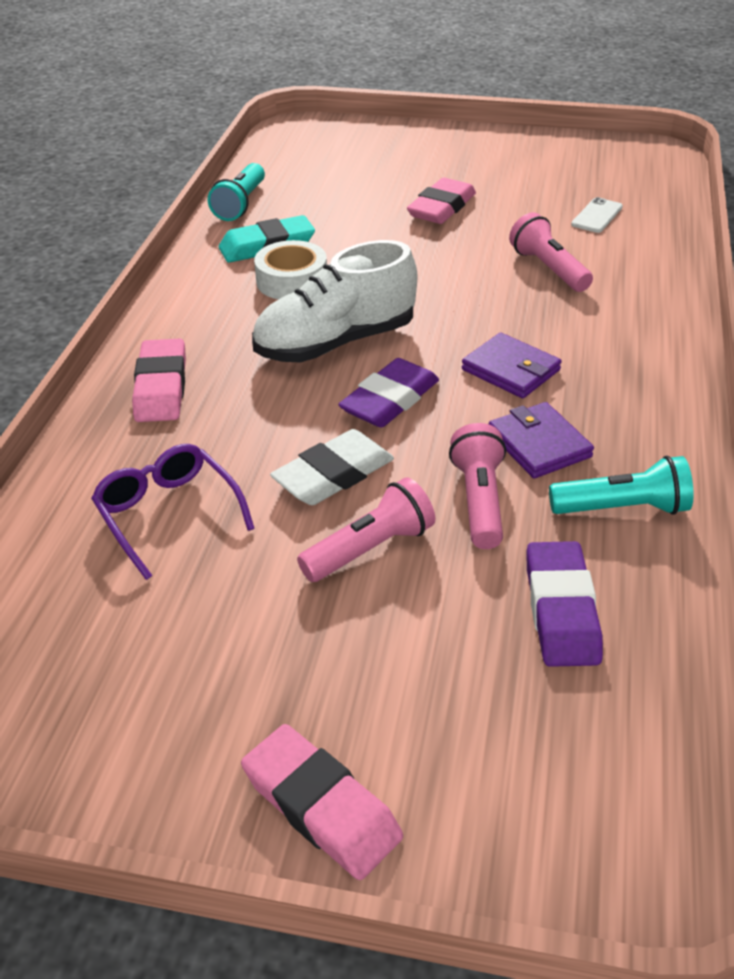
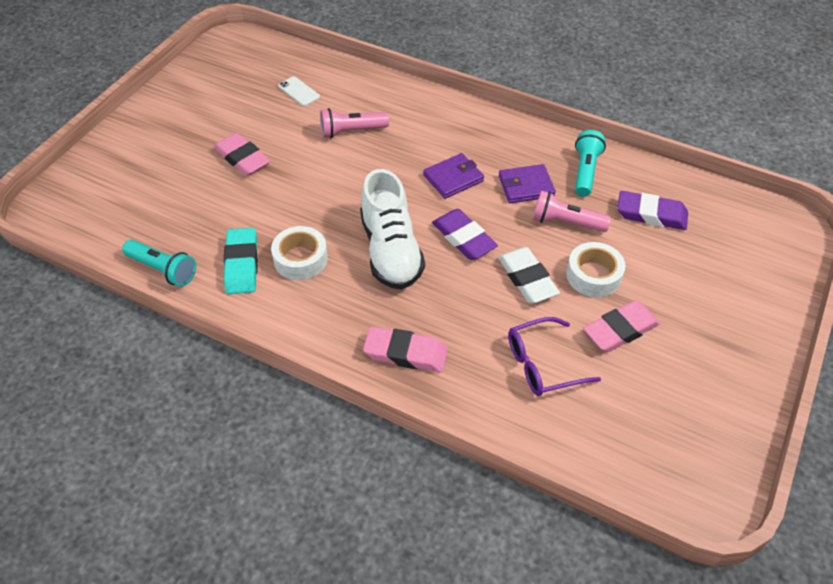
camera: 75 degrees left, 10 degrees up
pink eraser [241,724,403,880] -> pink eraser moved to [583,300,660,352]
pink flashlight [297,477,435,582] -> white tape [566,242,625,297]

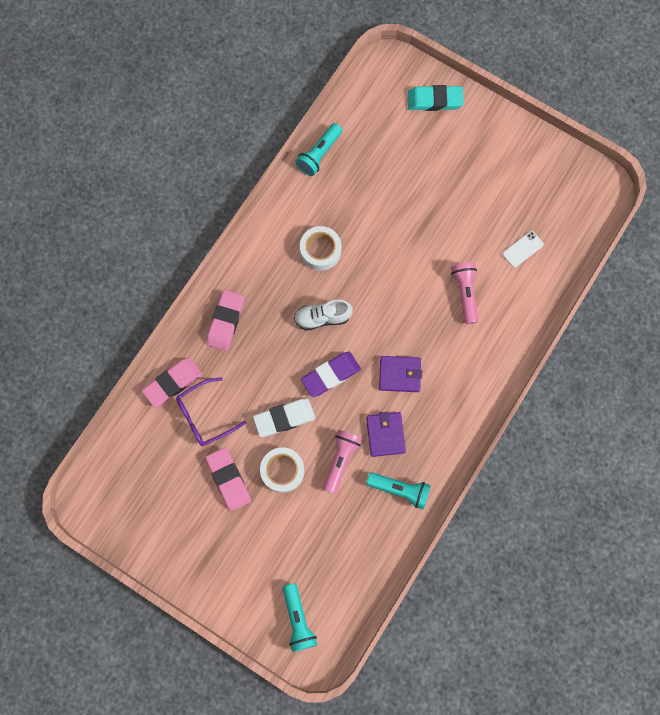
camera: 95 degrees right, 25 degrees up
pink eraser [214,133,271,176] -> pink eraser moved to [142,358,202,407]
turquoise eraser [224,228,258,294] -> turquoise eraser moved to [408,85,464,111]
white shoe [360,169,425,289] -> white shoe [294,300,353,331], size x0.61
purple wallet [423,153,484,199] -> purple wallet turned 60 degrees counterclockwise [379,356,422,392]
purple glasses [508,317,601,396] -> purple glasses turned 105 degrees counterclockwise [176,377,246,446]
purple eraser [617,191,688,230] -> none
none -> turquoise flashlight [283,583,317,652]

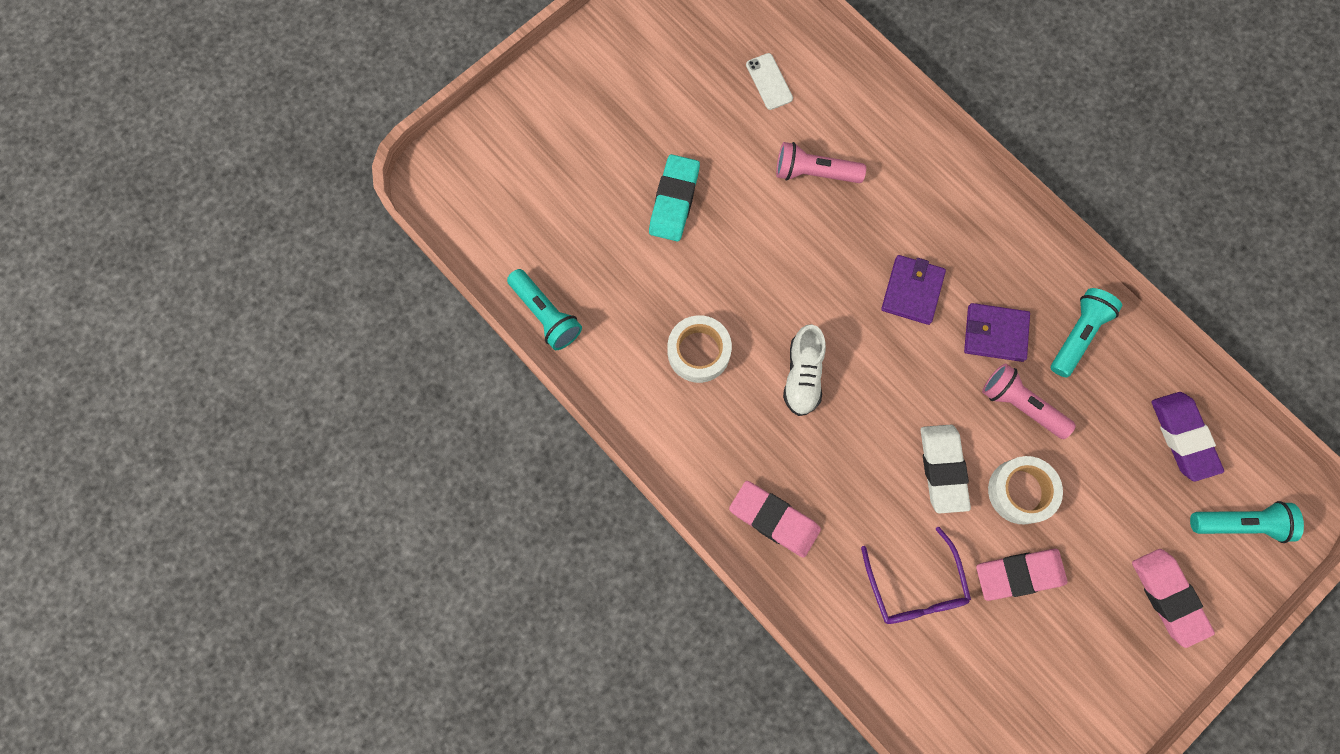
camera: 75 degrees left, 0 degrees up
pink eraser [142,358,202,407] -> pink eraser moved to [1132,549,1215,648]
purple eraser [301,351,361,397] -> purple eraser moved to [1151,392,1224,481]
turquoise eraser [408,85,464,111] -> turquoise eraser moved to [649,154,700,241]

